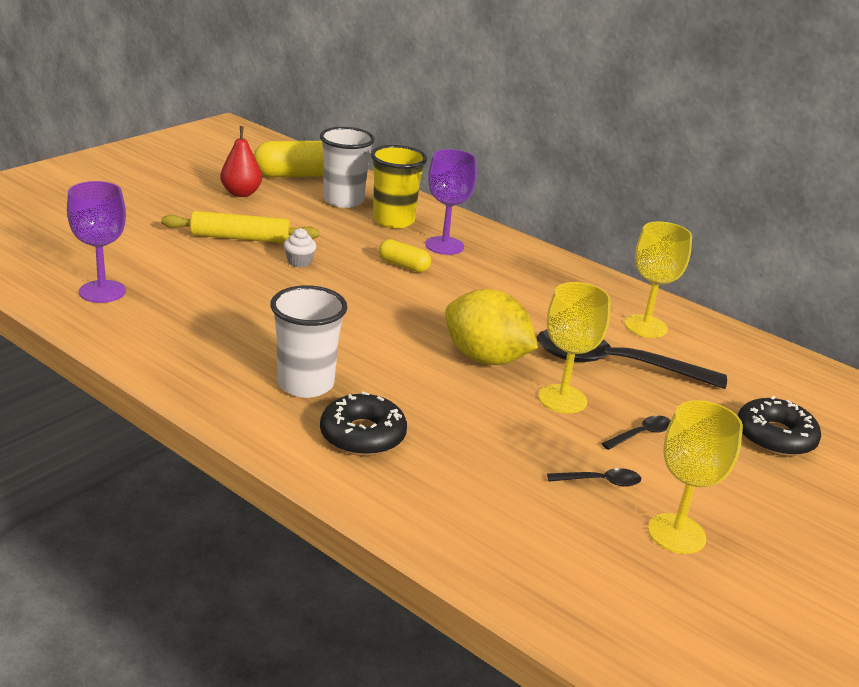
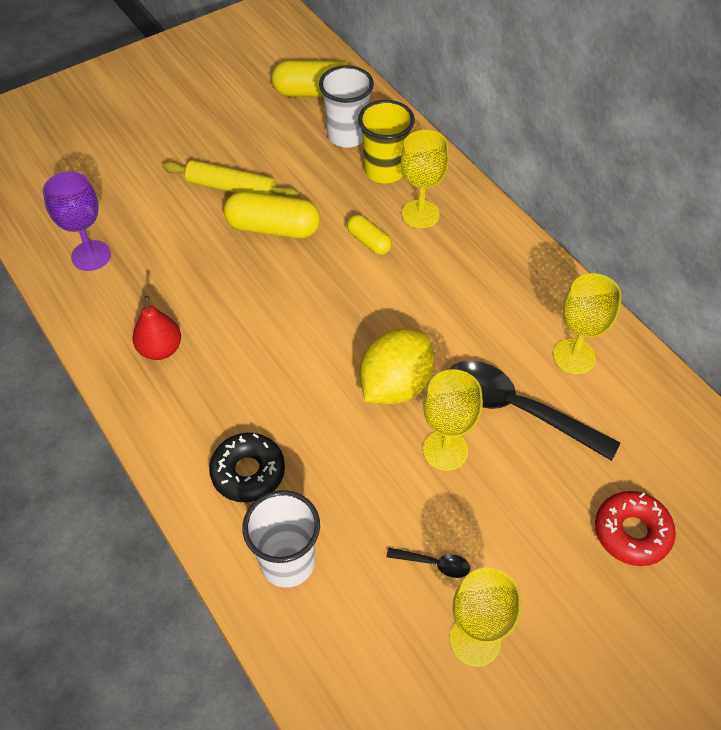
camera: 20 degrees right, 25 degrees up
red pear [220,126,262,197] -> red pear moved to [132,296,181,360]
white cup [270,285,347,398] -> white cup moved to [242,490,320,588]
white cupcake [284,228,316,267] -> yellow capsule [224,192,320,238]
purple goblet [425,149,477,255] -> yellow goblet [401,130,449,228]
yellow lemon [445,289,538,365] -> yellow lemon turned 75 degrees clockwise [360,328,434,404]
black spoon [601,415,671,450] -> none
black donut [737,396,821,456] -> red donut [595,491,676,566]

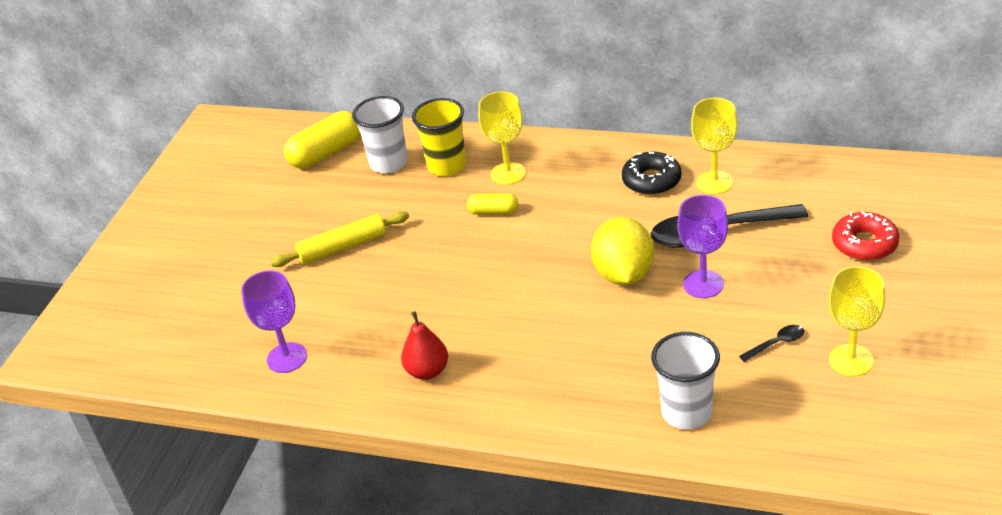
camera: 35 degrees left, 15 degrees down
black donut [209,432,285,503] -> black donut moved to [622,151,681,195]
yellow capsule [224,192,320,238] -> none
yellow goblet [423,369,483,471] -> purple goblet [677,195,728,298]

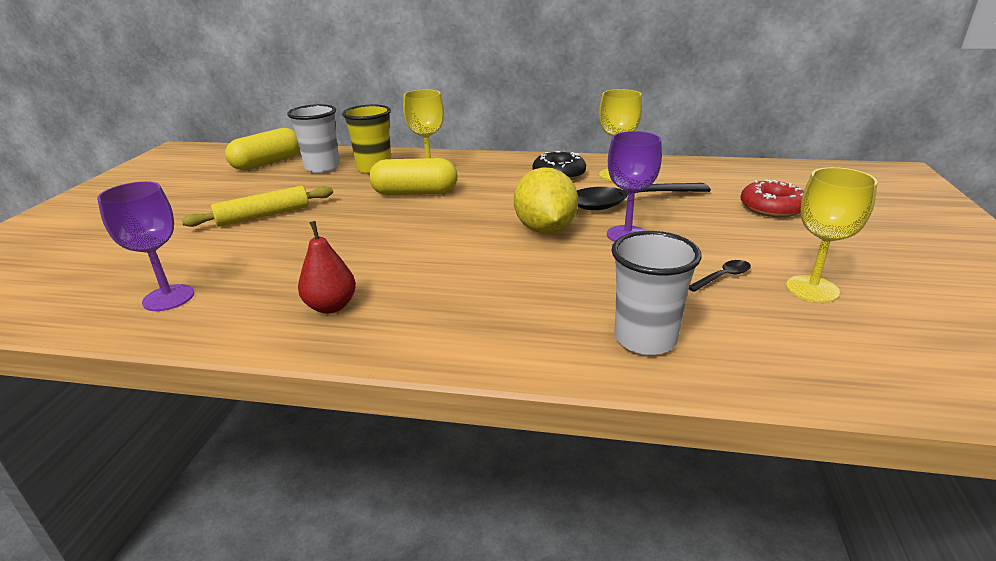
camera: 10 degrees left, 10 degrees down
yellow capsule [467,193,518,215] -> yellow capsule [369,158,458,195], size x1.78

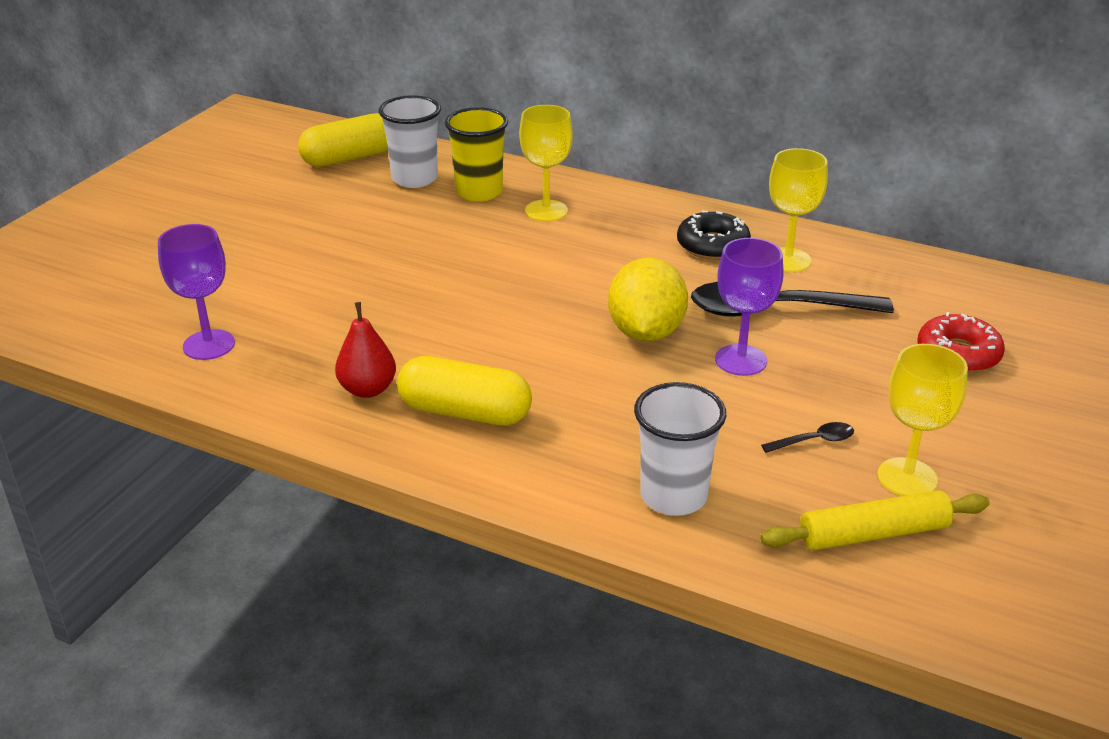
camera: 15 degrees right, 5 degrees up
yellow rolling pin [182,186,333,227] -> yellow rolling pin moved to [760,490,990,550]
yellow capsule [369,158,458,195] -> yellow capsule moved to [397,356,532,426]

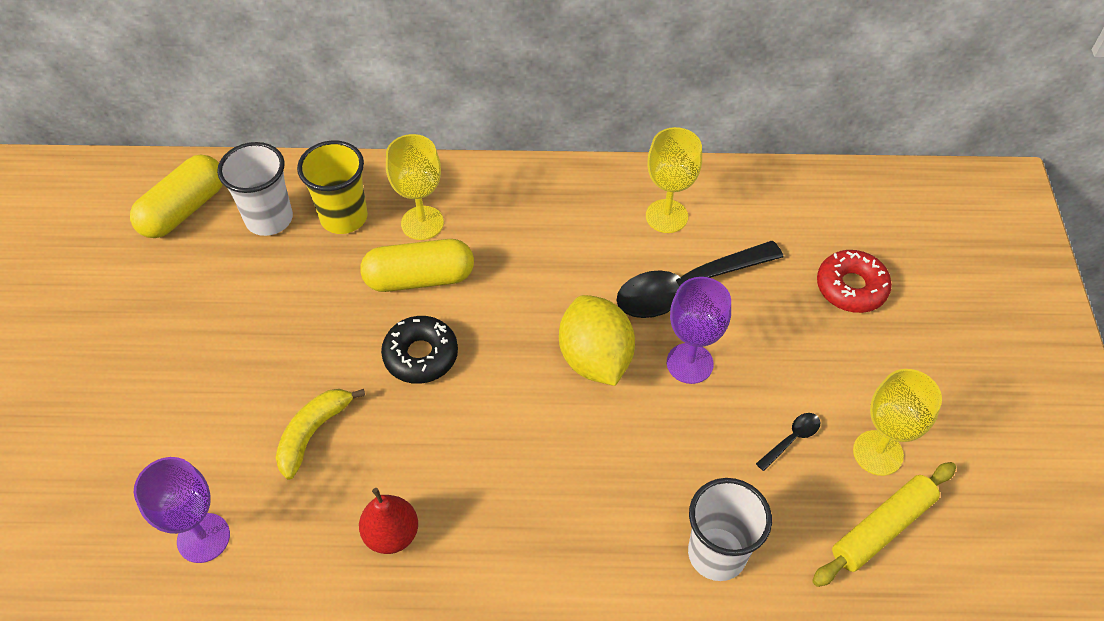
camera: 25 degrees left, 20 degrees up
yellow capsule [397,356,532,426] -> yellow capsule moved to [360,239,474,292]
black donut [677,211,751,260] -> black donut moved to [381,316,458,384]
none -> yellow banana [276,389,366,480]

